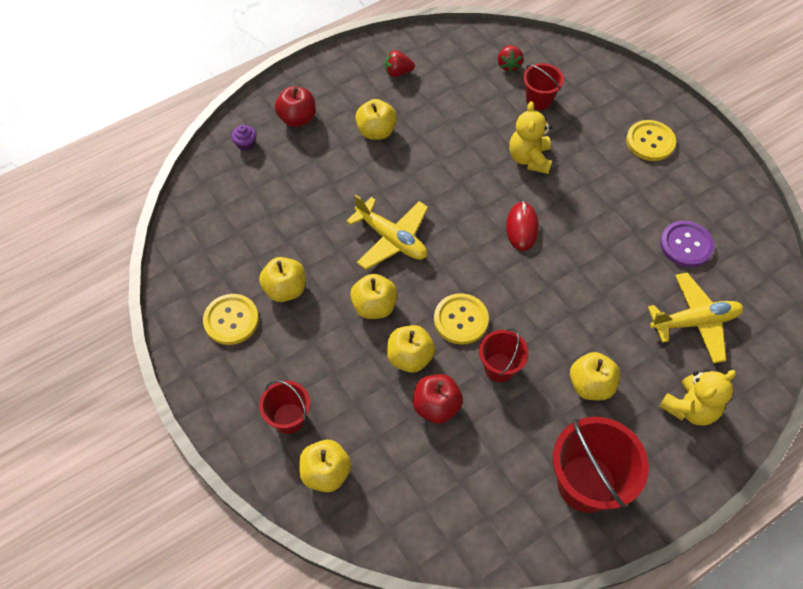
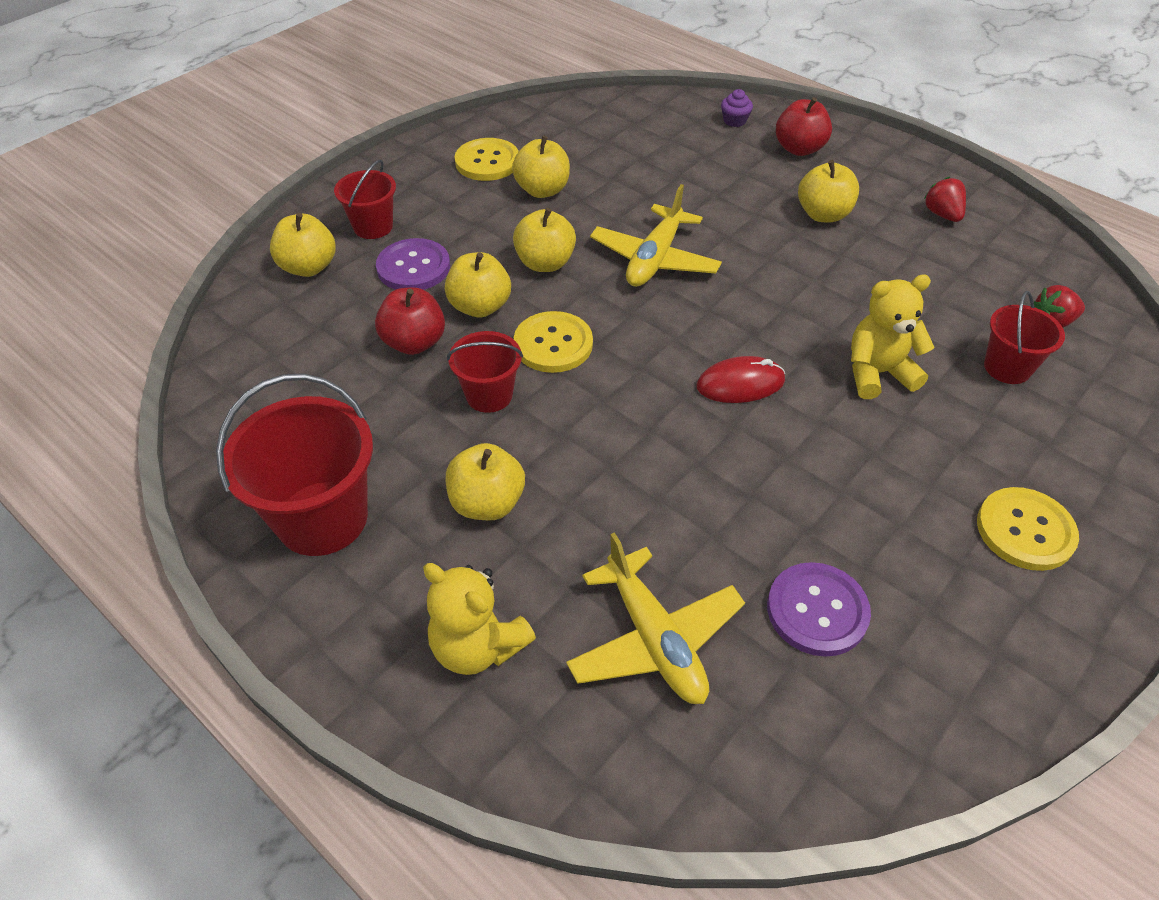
camera: 75 degrees right, 10 degrees down
none -> purple button [376,238,450,290]

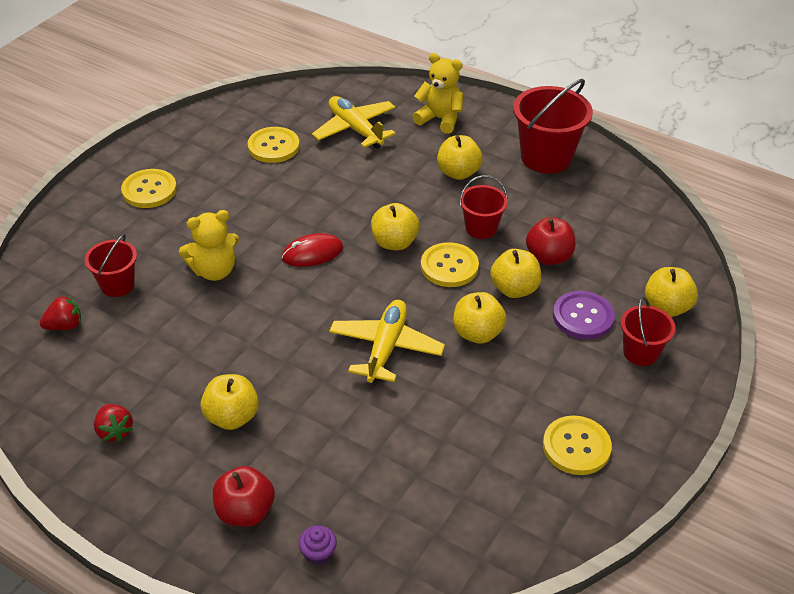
camera: 170 degrees right, 5 degrees down
yellow apple [512,136,570,198] -> yellow apple moved to [371,203,420,250]
purple button [767,562,871,657] -> yellow button [248,127,300,163]

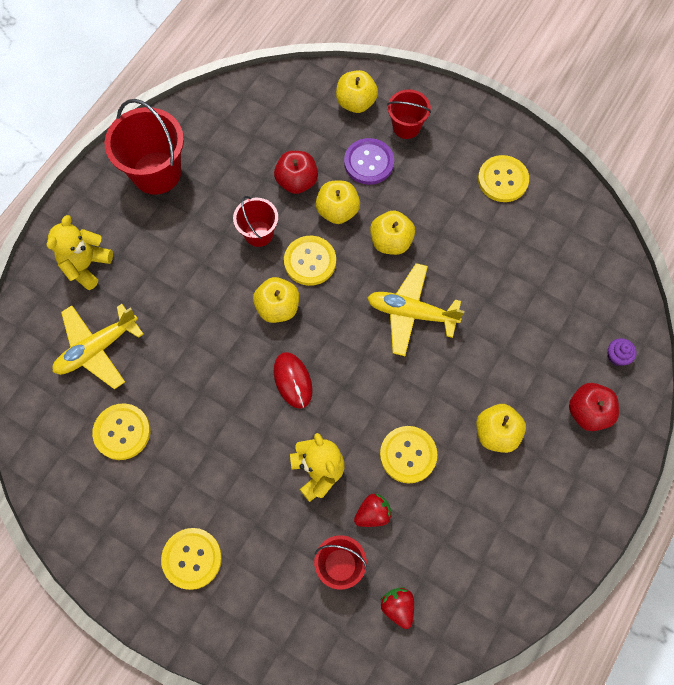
camera: 90 degrees left, 25 degrees up
red strawberry [94,404,133,442] -> red strawberry moved to [354,494,392,527]
yellow apple [437,135,483,180] -> none
none -> yellow button [380,426,437,483]

